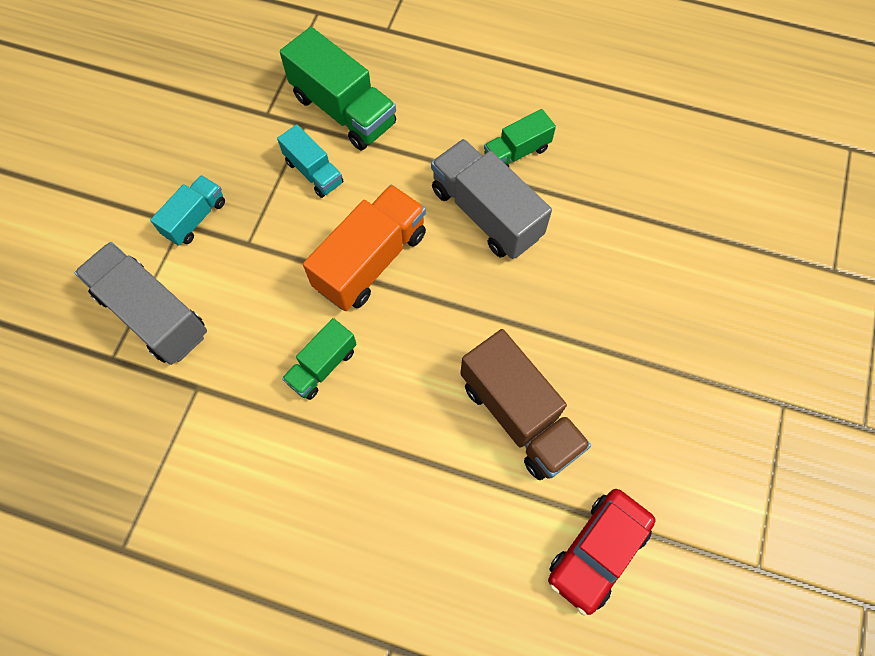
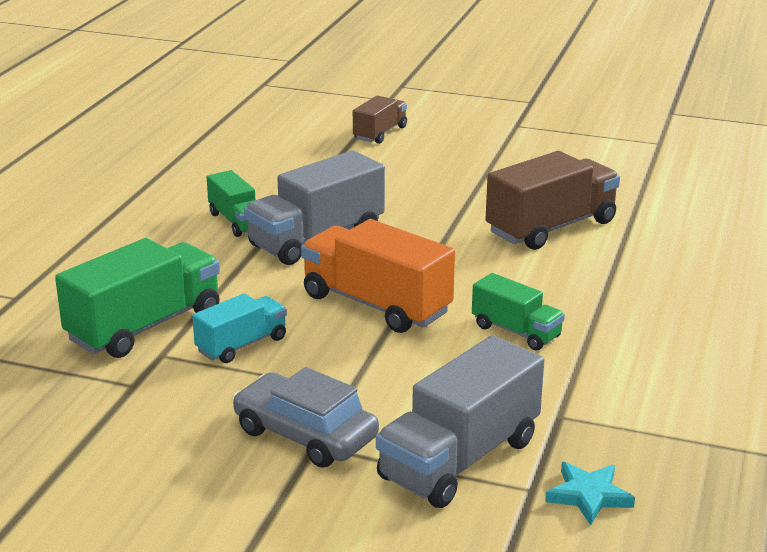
camera: 90 degrees left, 40 degrees down
turquoise truck [150,175,225,246] -> grey car [233,367,379,468]
red car [548,489,655,616] -> none
none -> brown truck [353,96,407,144]
none -> turquoise star [545,462,635,525]

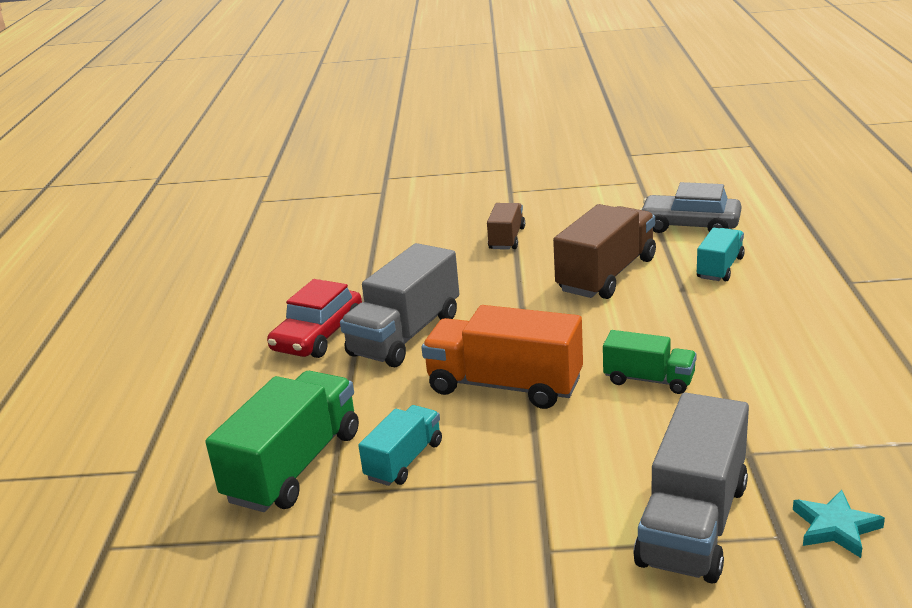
camera: 15 degrees left, 0 degrees up
green truck [207,170,255,237] -> red car [267,279,362,358]
grey car [233,367,379,468] -> grey car moved to [640,182,741,233]
brown truck [353,96,407,144] -> brown truck moved to [487,203,525,250]
none -> turquoise truck [697,228,745,281]

